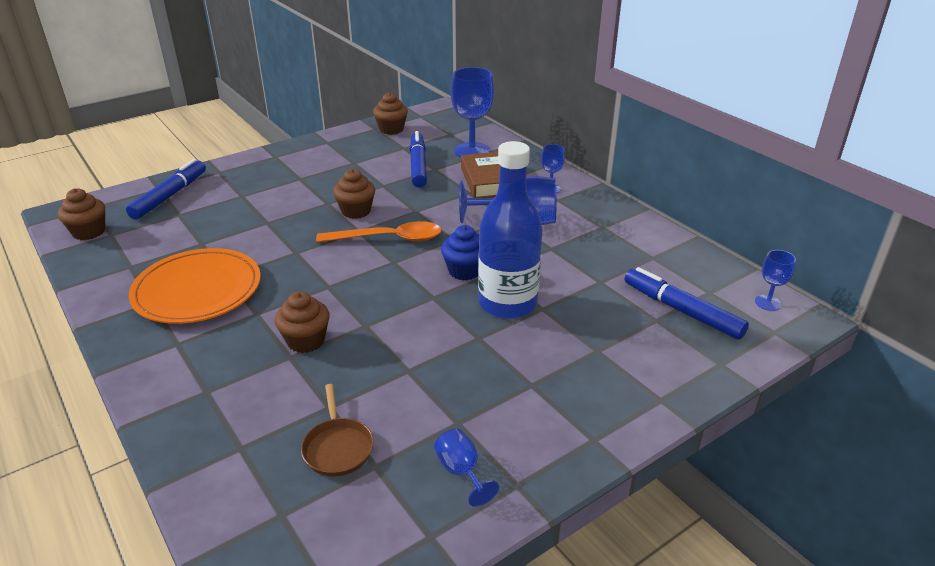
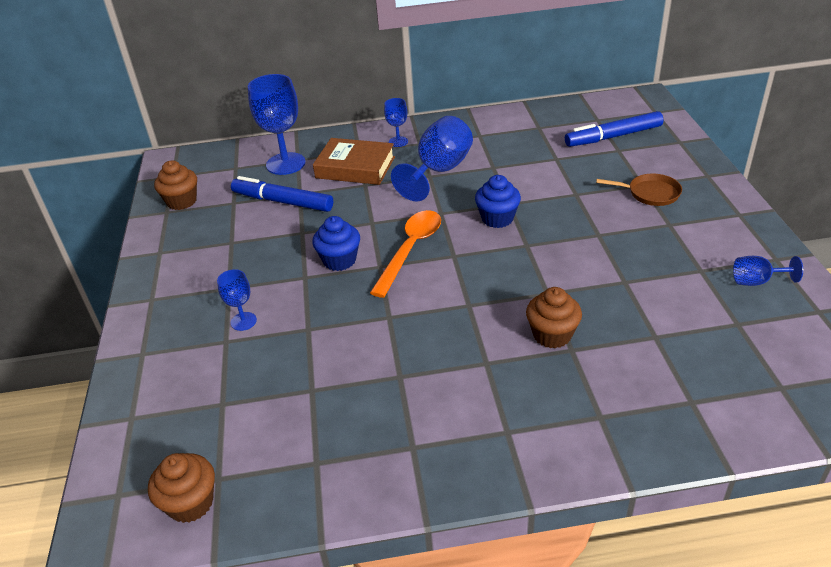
camera: 60 degrees left, 5 degrees up
blue marker [126,159,206,220] -> none
orange plate [129,248,261,324] -> none
brown pan [301,384,374,476] -> brown pan moved to [596,174,682,206]
brown cupcake [333,169,375,219] -> blue cupcake [312,216,360,271]
blue bottle [478,141,543,319] -> none
blue goblet [755,250,796,311] -> blue goblet moved to [217,269,257,331]

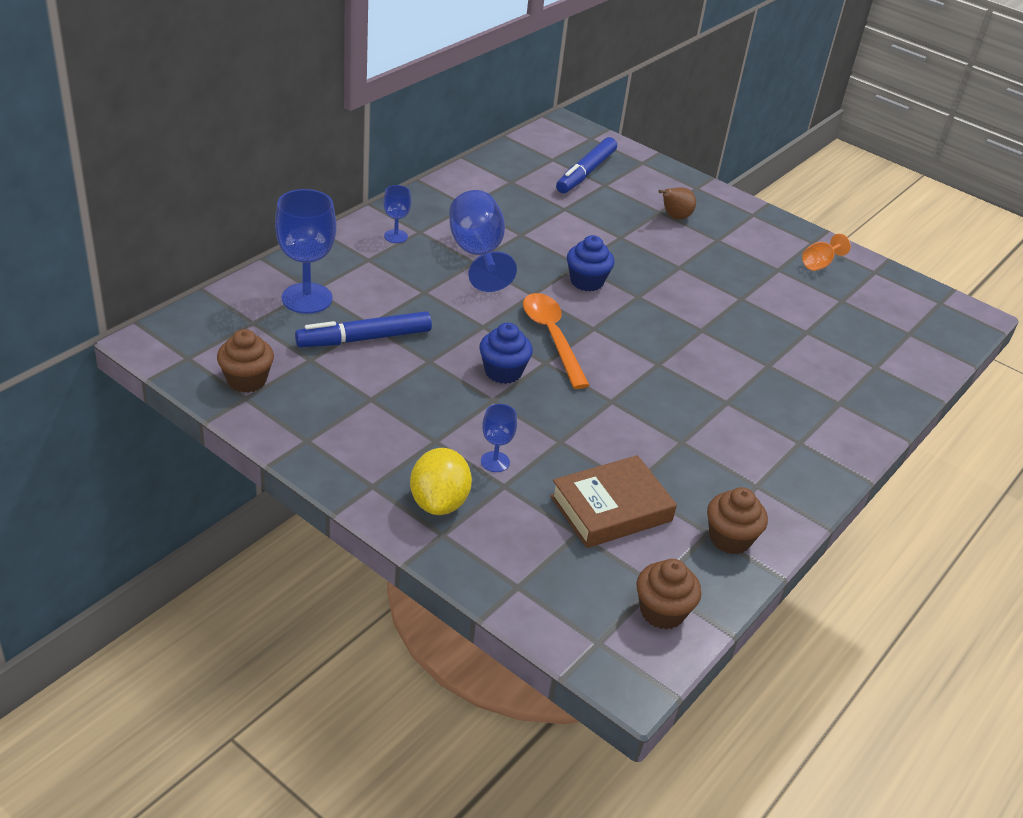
camera: 50 degrees left, 0 degrees up
brown book [313,138,395,185] -> brown book moved to [550,455,677,548]
brown cupcake [526,287,582,349] -> brown cupcake moved to [707,487,768,554]
brown pan [596,174,682,206] -> brown pear [658,187,696,220]
blue goblet [733,256,803,286] -> orange goblet [802,234,851,271]
none -> yellow lemon [410,448,472,515]

